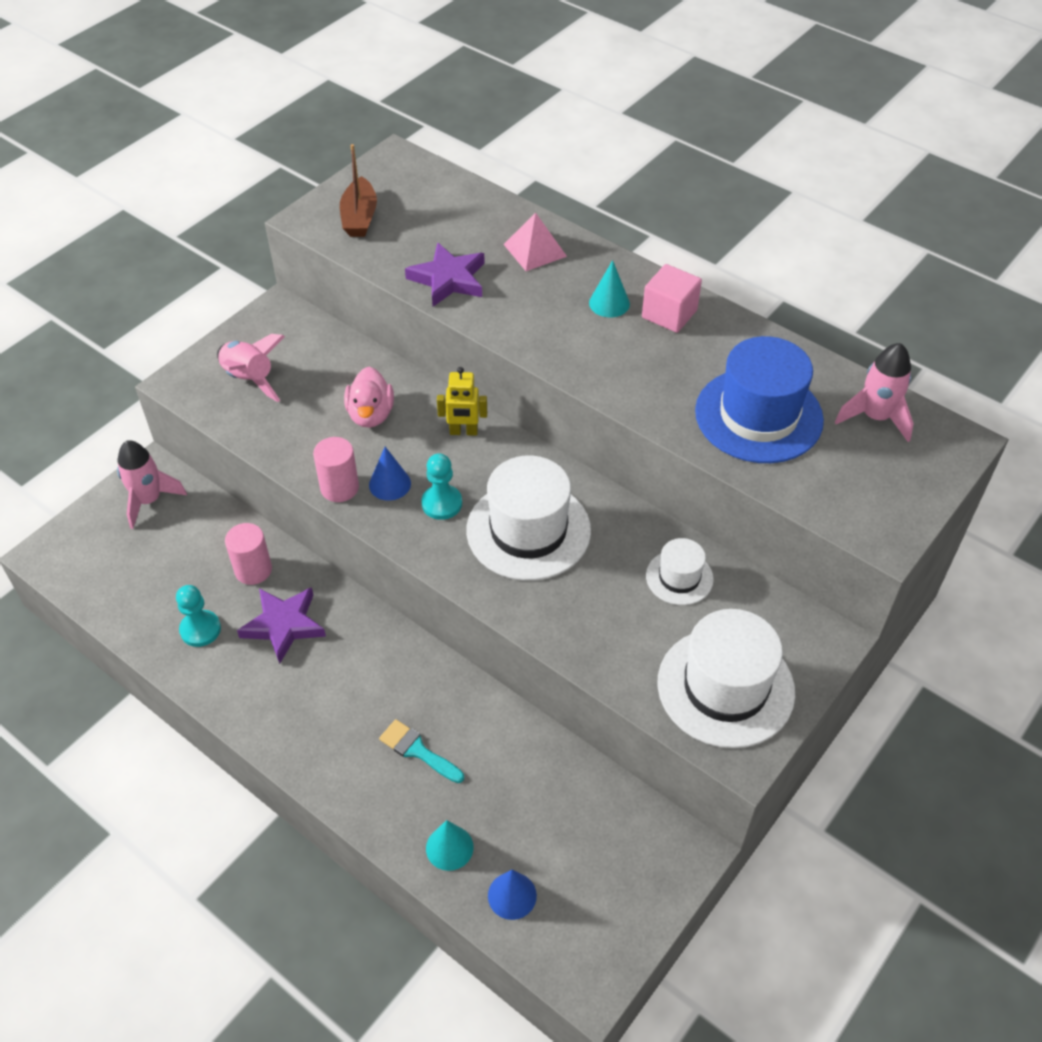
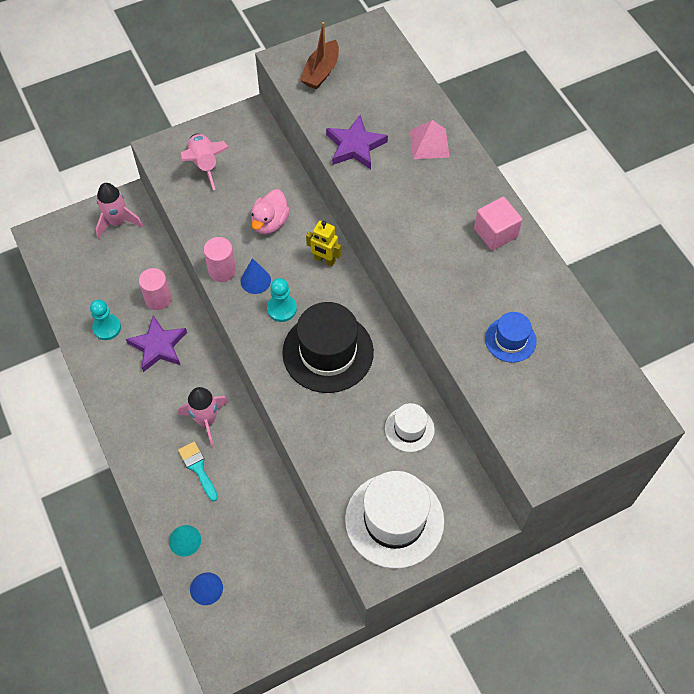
camera: 25 degrees right, 10 degrees up
white hat [466,456,591,581] -> black hat [282,302,374,393]
turquoise cone [589,260,630,317] -> none
blue hat [695,336,824,463] -> blue hat [485,312,537,363], size x0.53
pink rocket [835,343,914,442] -> pink rocket moved to [178,387,229,447]

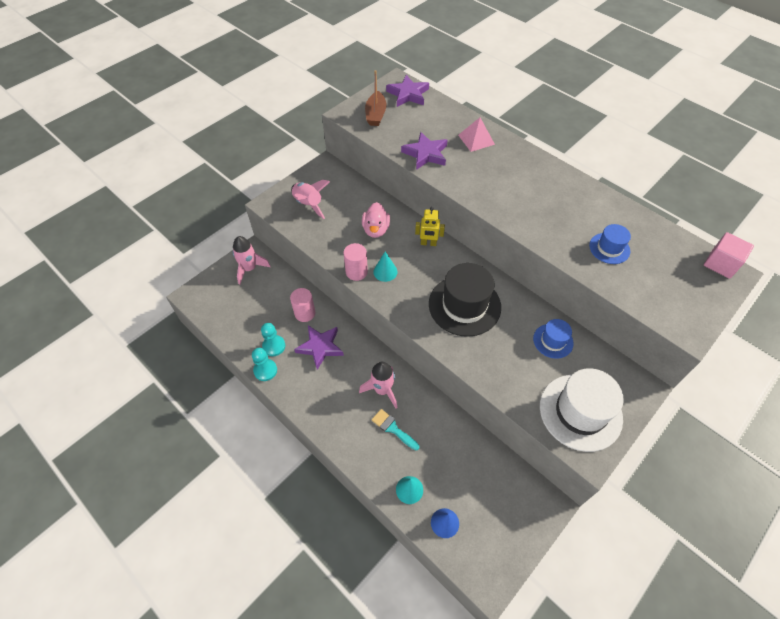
camera: 20 degrees left, 5 degrees down
blue cone [241,258,271,294] -> turquoise cone [373,251,397,282]
turquoise pawn [267,278,297,322] -> turquoise pawn moved to [252,348,277,381]
white hat [385,403,435,452] -> blue hat [533,319,574,359]
pink cube [474,197,523,251] -> pink cube moved to [704,232,754,279]
none -> purple star [386,75,429,107]

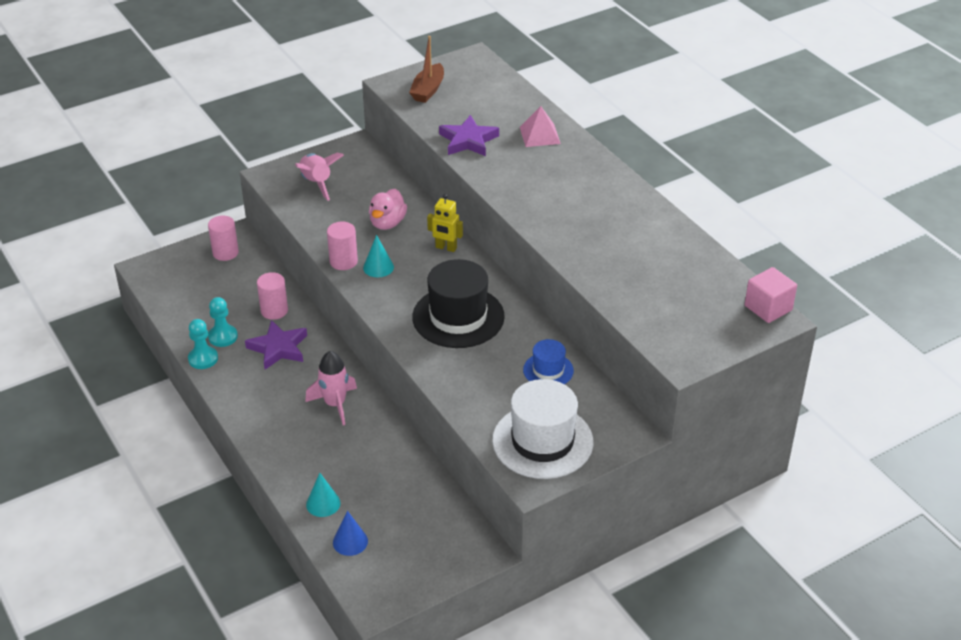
camera: 15 degrees right, 15 degrees down
pink rocket [233,236,271,285] -> pink cylinder [208,216,239,261]
turquoise brush [372,409,419,451] -> none
purple star [386,75,429,107] -> none
blue hat [589,224,631,264] -> none

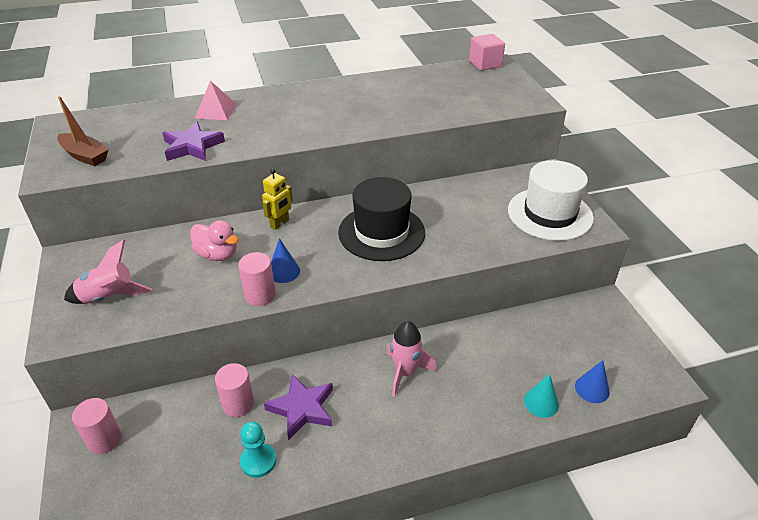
camera: 75 degrees left, 0 degrees up
turquoise pawn [188,319,218,369] -> none
turquoise cone [363,235,394,277] -> blue cone [271,238,300,283]
blue hat [523,339,574,384] -> none

